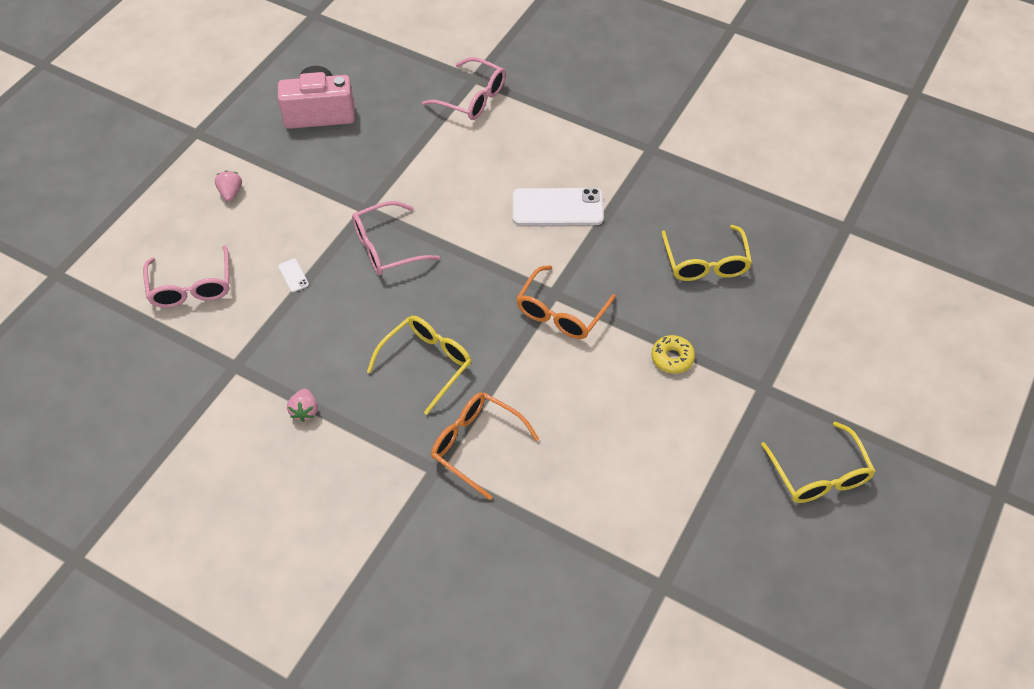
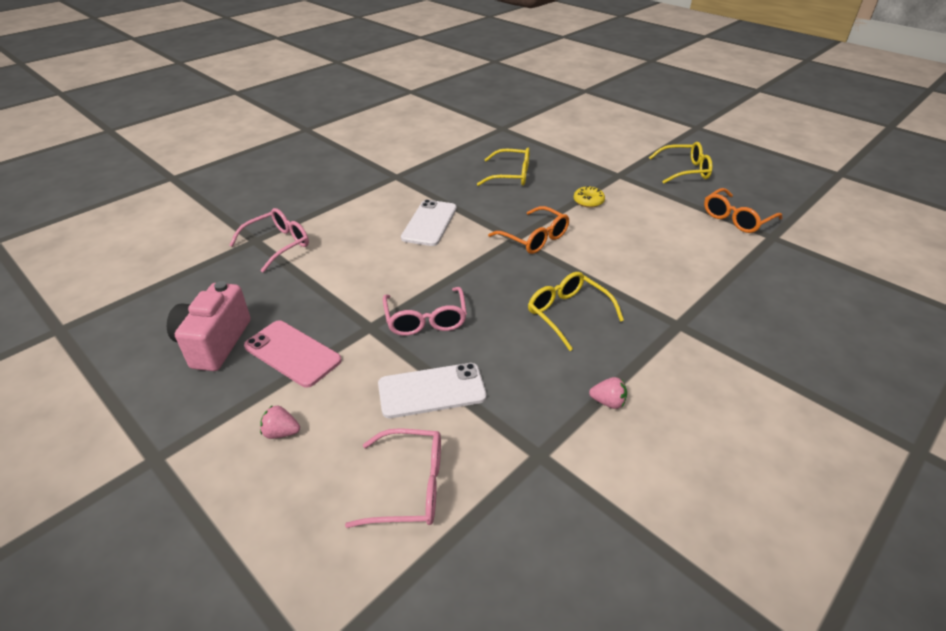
camera: 75 degrees left, 15 degrees down
white phone [278,259,309,292] -> white phone [378,363,487,418], size x2.45
orange glasses [431,392,539,500] -> orange glasses moved to [704,188,782,233]
none -> pink phone [244,320,342,388]

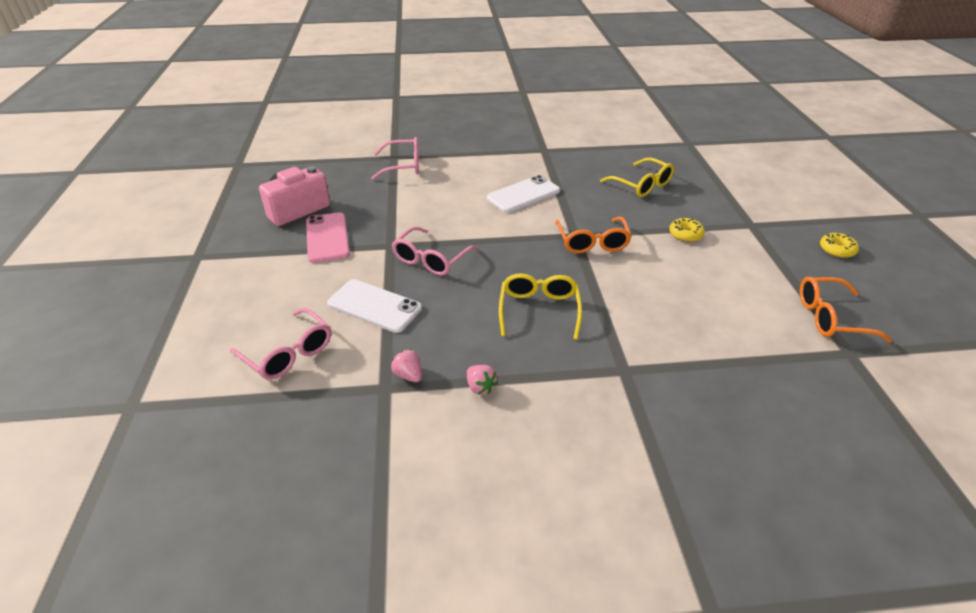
camera: 40 degrees right, 0 degrees up
pink strawberry [260,405,300,439] -> pink strawberry moved to [391,349,422,382]
yellow glasses [649,142,712,184] -> yellow donut [820,233,859,258]

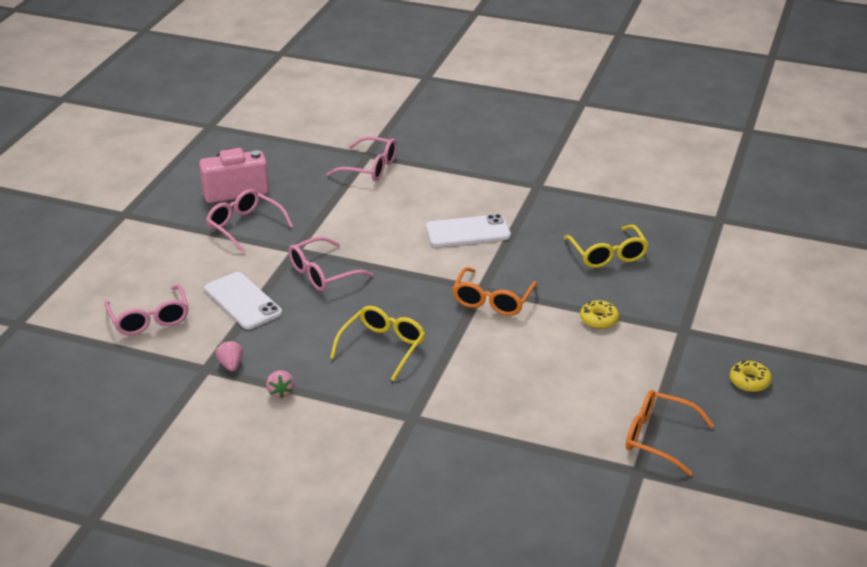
camera: 25 degrees right, 5 degrees down
pink phone [306,212,350,263] -> pink glasses [206,189,293,253]

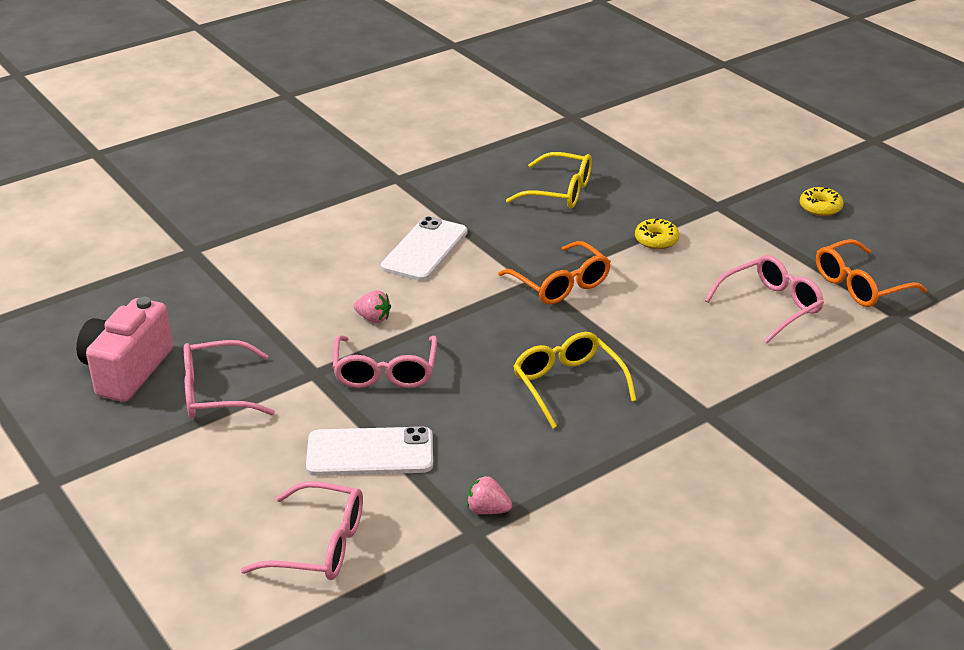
camera: 55 degrees left, 0 degrees up
pink strawberry [266,370,295,398] -> pink strawberry moved to [354,290,391,323]
pink glasses [326,136,397,181] -> pink glasses moved to [705,255,824,344]

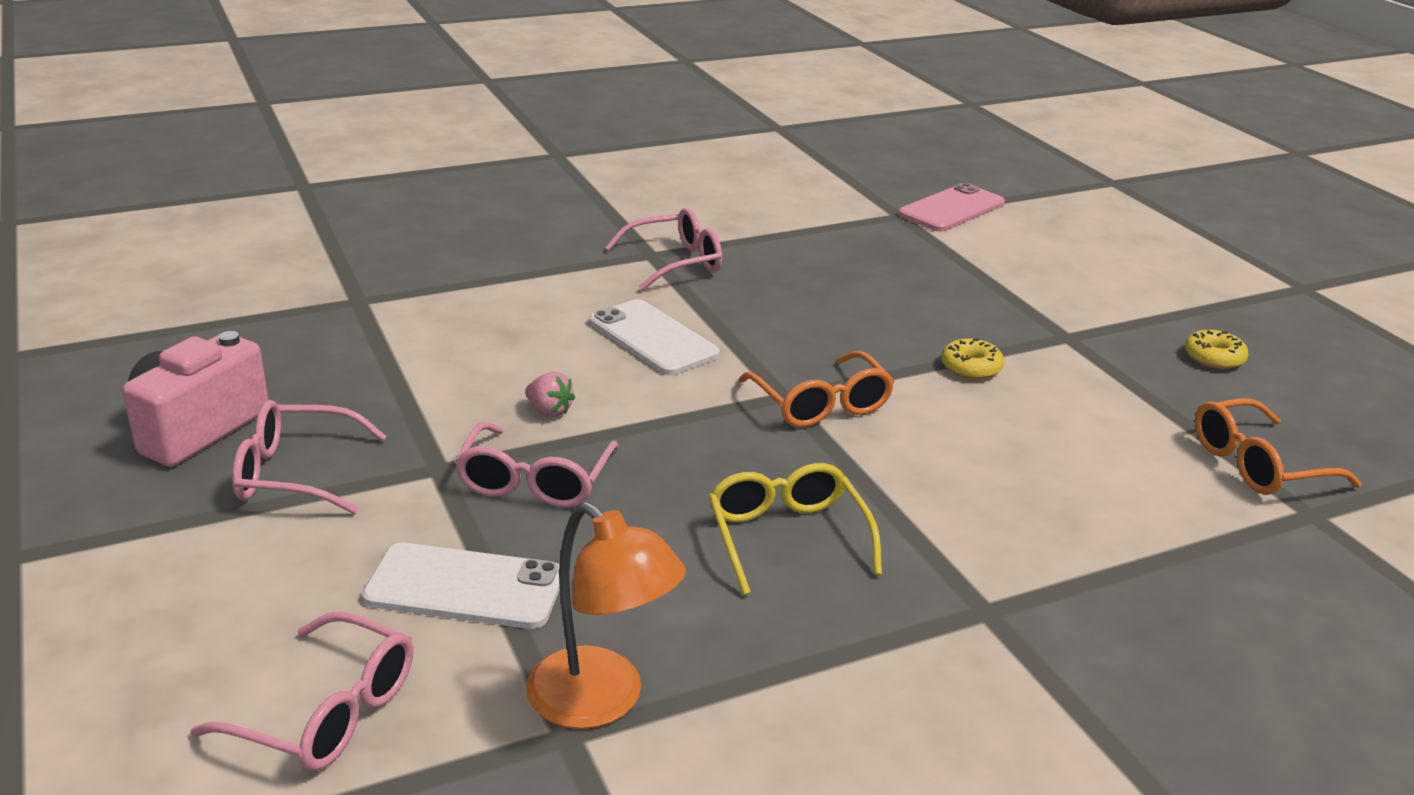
camera: 10 degrees right, 5 degrees down
white phone [381,216,468,281] -> white phone turned 75 degrees counterclockwise [589,299,720,375]
pink strawberry [467,476,512,514] -> orange lamp [526,502,686,729]
yellow glasses [506,152,592,209] -> none
pink glasses [705,255,824,344] -> pink glasses moved to [605,208,722,291]
none -> pink phone [899,183,1005,231]

